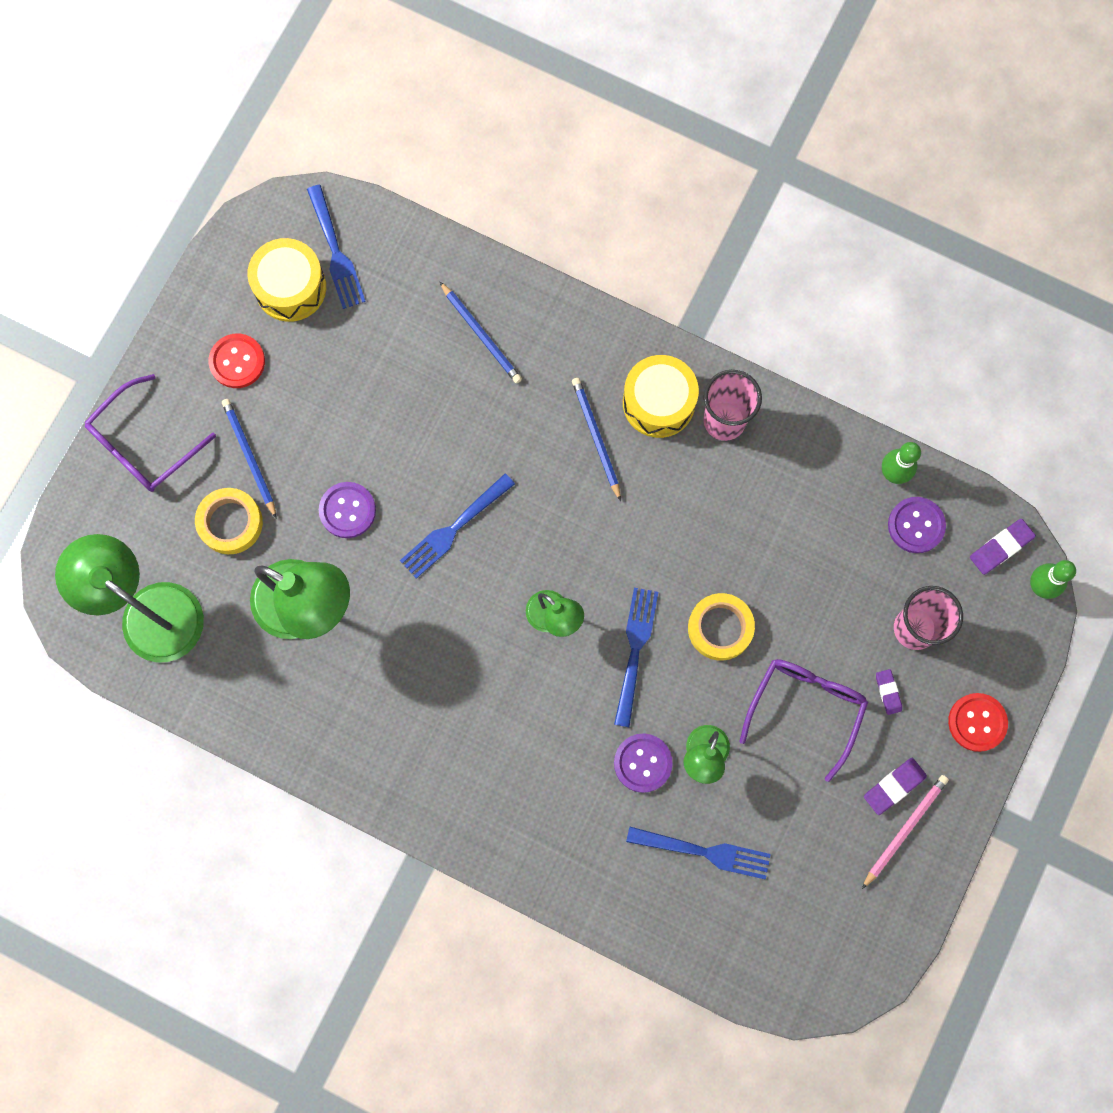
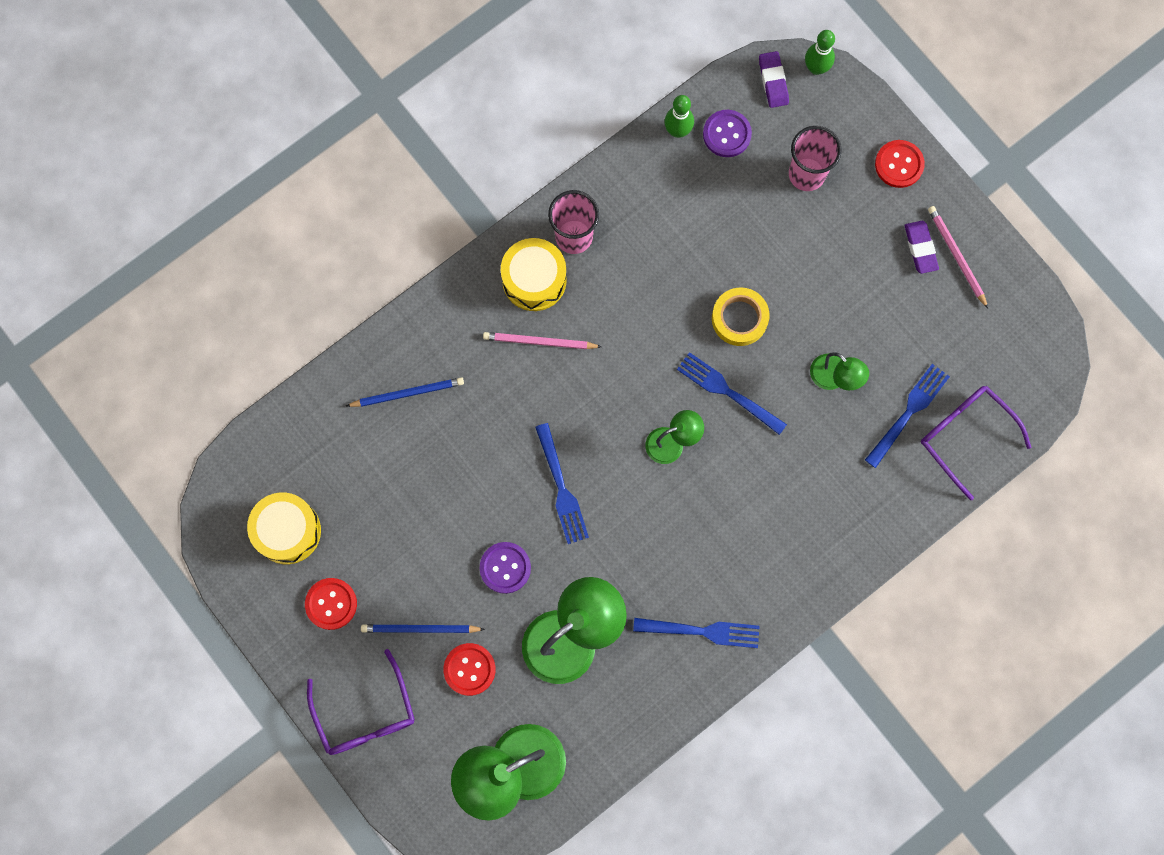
camera: 65 degrees left, 0 degrees up
yellow tape [195,488,263,554] -> red button [443,643,495,696]
blue fork [307,185,366,309] -> blue fork moved to [633,618,760,648]
blue pencil [572,378,621,501] -> pink pencil [483,332,602,349]
purple button [614,733,673,793] -> none
purple glasses [739,659,868,782] -> purple glasses moved to [921,386,1031,500]
purple eraser [876,669,902,715] -> none

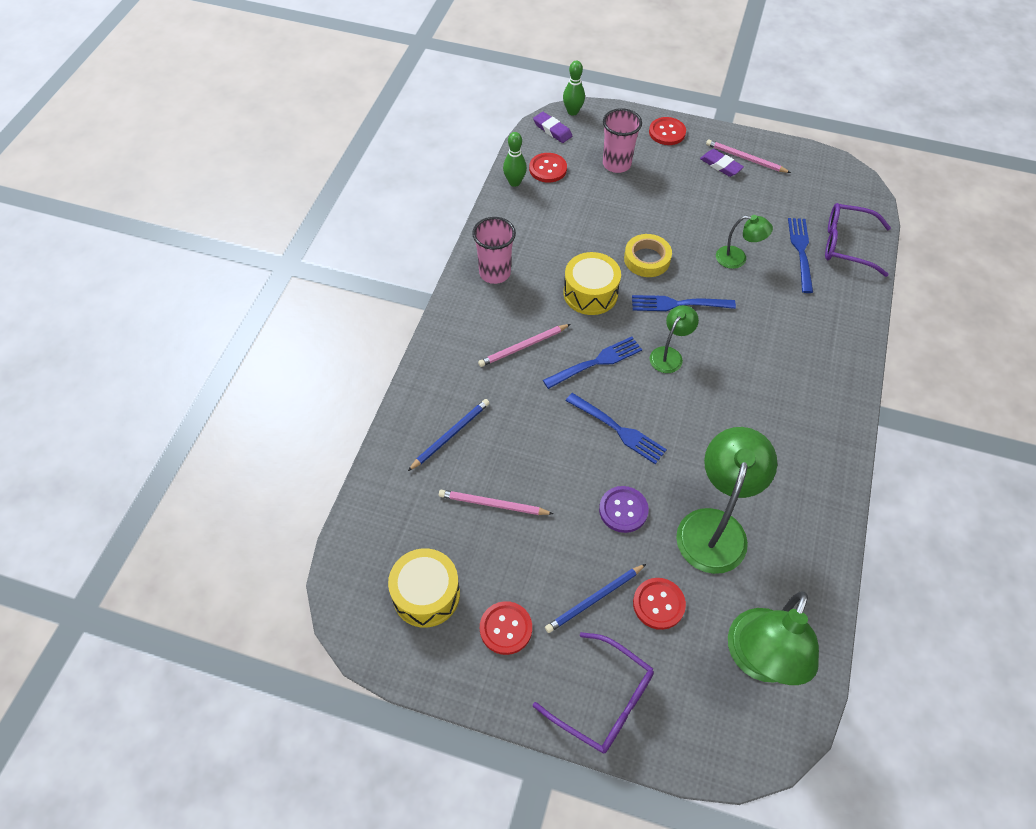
camera: 35 degrees left, 20 degrees down
yellow drum [501,238,567,311] -> yellow drum moved to [564,252,621,315]
blue fork [633,618,760,648] -> blue fork moved to [543,337,642,389]
purple button [703,110,752,157] -> red button [529,153,567,182]
none -> pink pencil [439,490,553,515]

